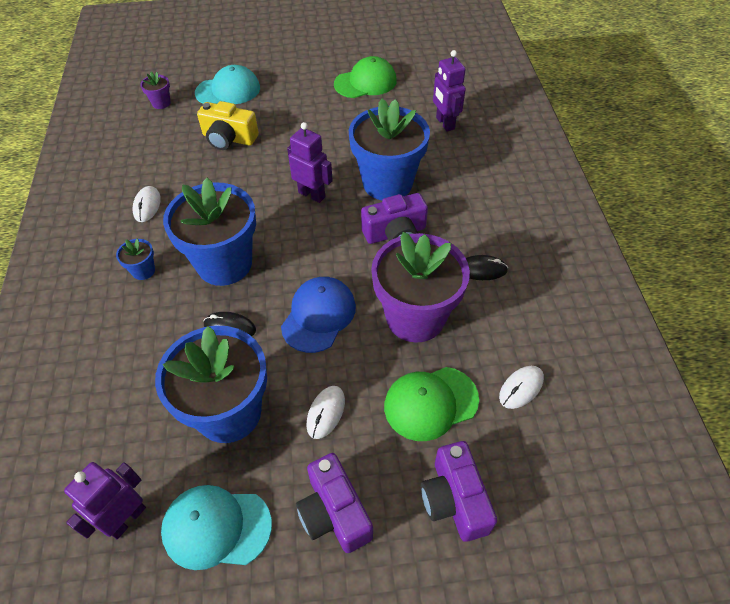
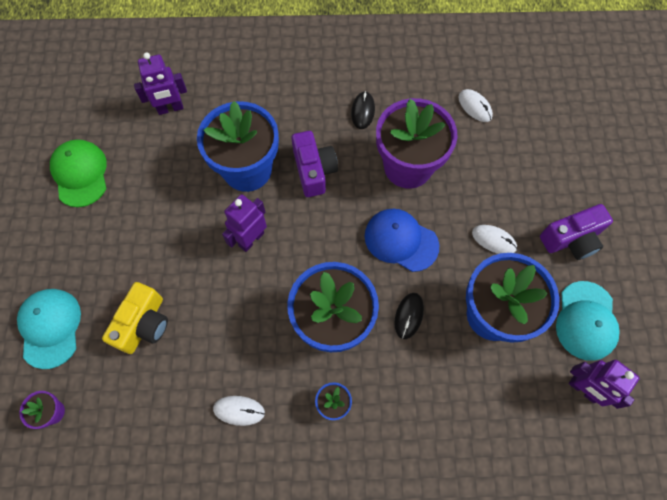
camera: 85 degrees left, 15 degrees up
green cap [384,367,479,441] -> none
purple camera [421,441,497,542] -> none

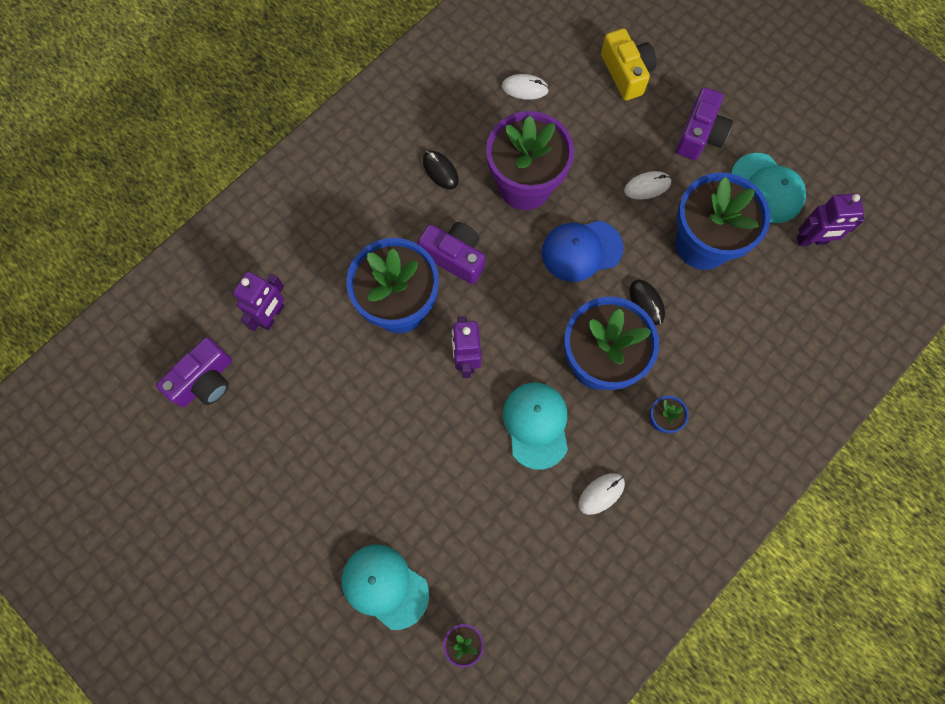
camera: 45 degrees left, 5 degrees up
green cap [50,139,107,207] -> none
yellow camera [102,282,168,354] -> yellow camera moved to [601,28,657,100]
none -> purple camera [156,337,232,407]
none -> turquoise cap [503,383,568,470]

